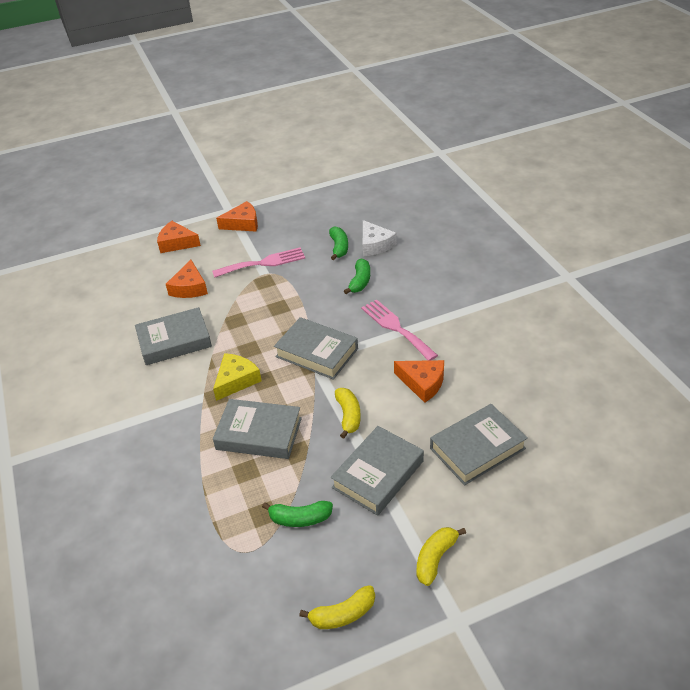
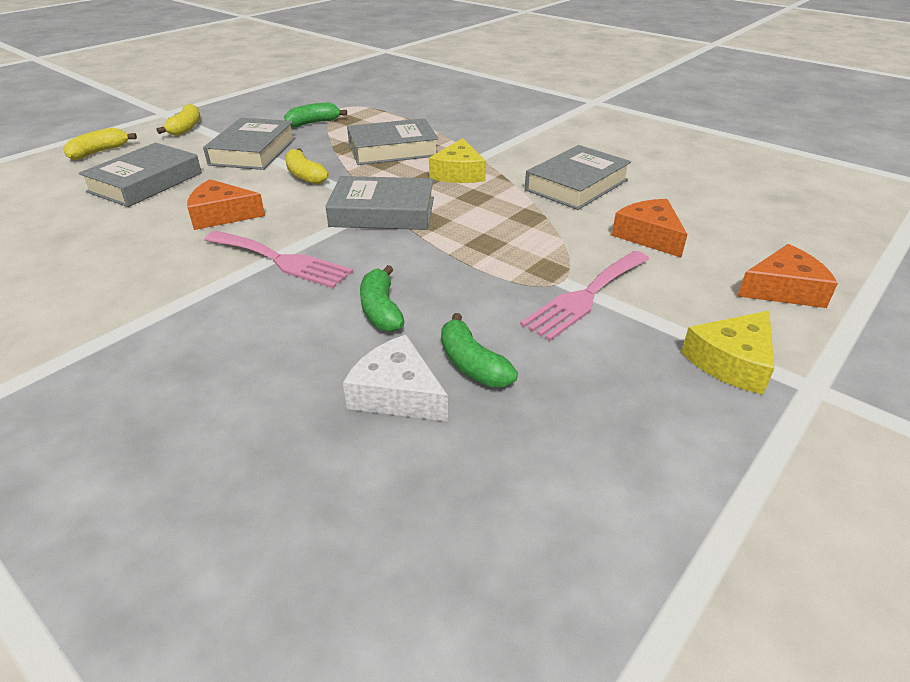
camera: 150 degrees right, 5 degrees down
orange cheese [216,201,258,232] -> yellow cheese [681,311,774,395]
yellow banana [299,585,375,629] -> yellow banana moved to [63,128,137,160]

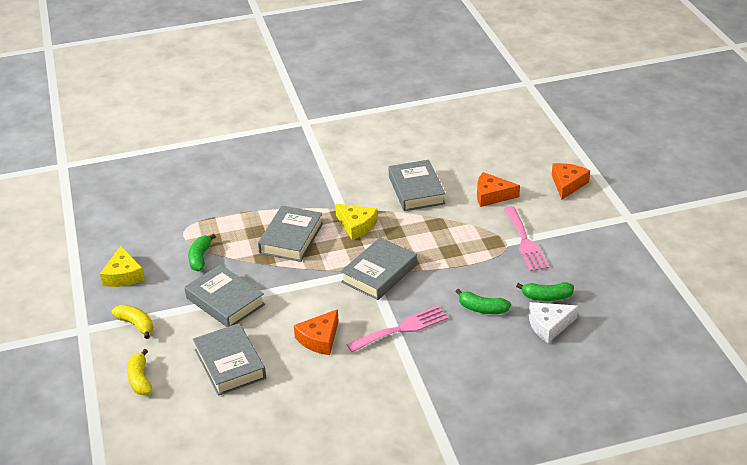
camera: 55 degrees left, 0 degrees up
yellow banana [285,148,329,185] -> none
yellow cheese [681,311,774,395] -> yellow cheese moved to [100,246,145,287]

